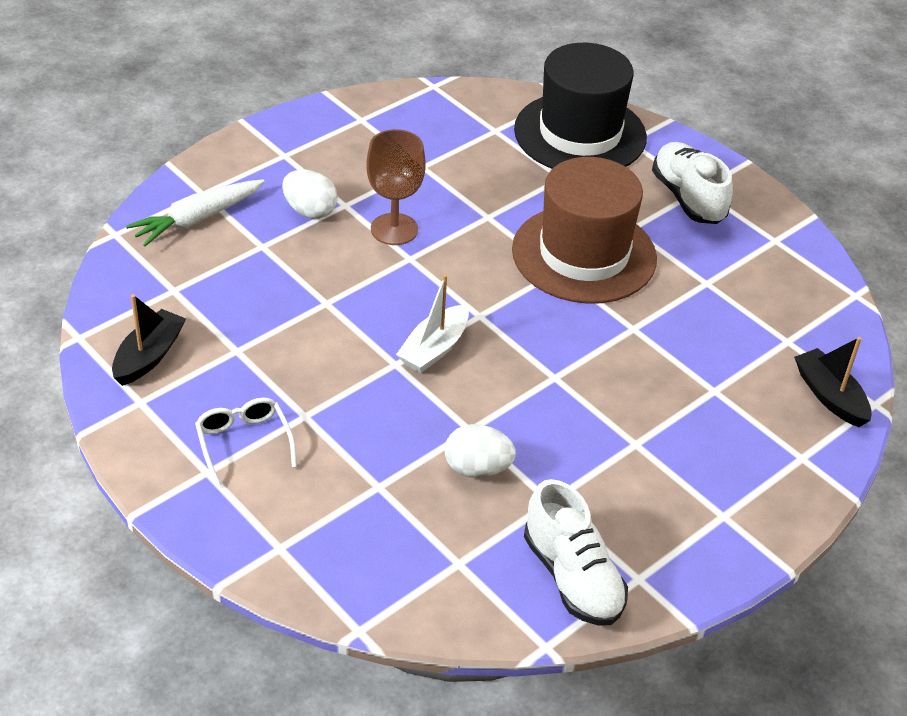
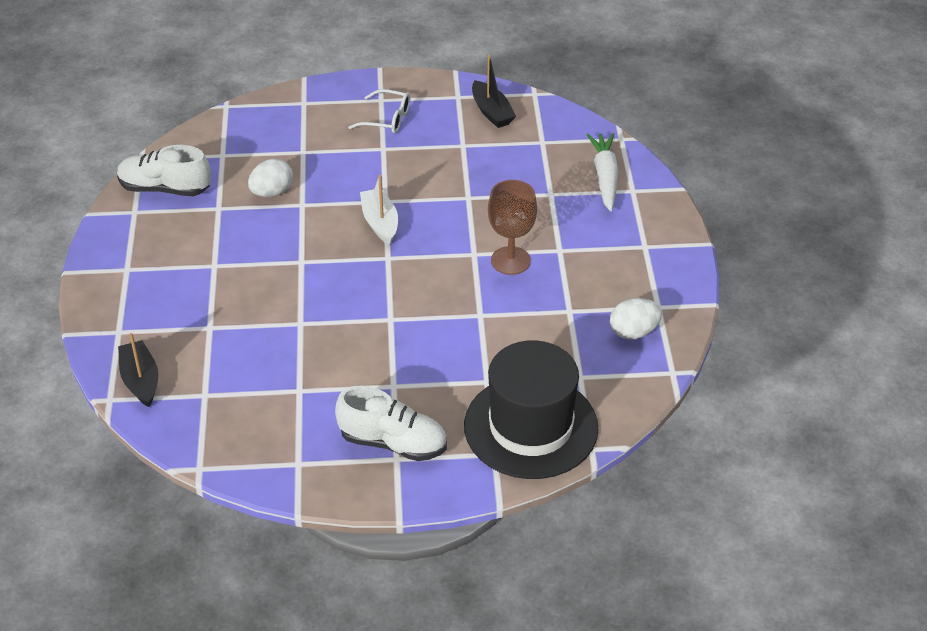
camera: 130 degrees right, 0 degrees up
white egg [282,169,338,219] -> white egg moved to [610,298,662,340]
brown hat [512,157,657,304] -> none
black boat [794,337,872,427] -> black boat turned 120 degrees counterclockwise [118,333,158,407]

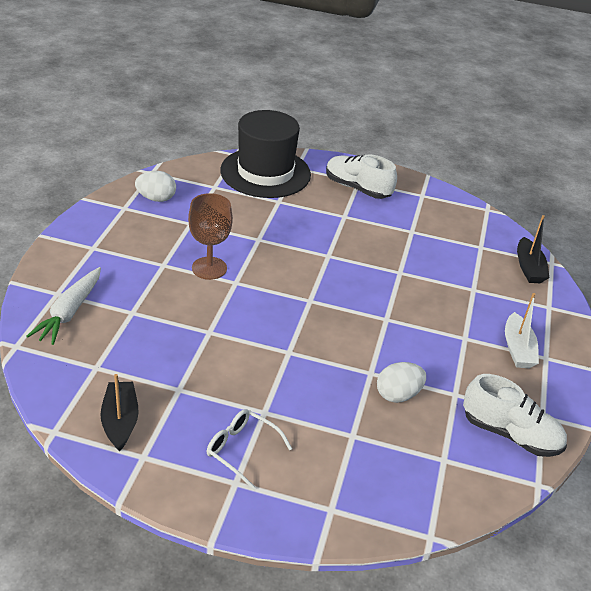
camera: 165 degrees left, 5 degrees down
white boat [360,174,398,245] -> white boat moved to [505,293,539,368]

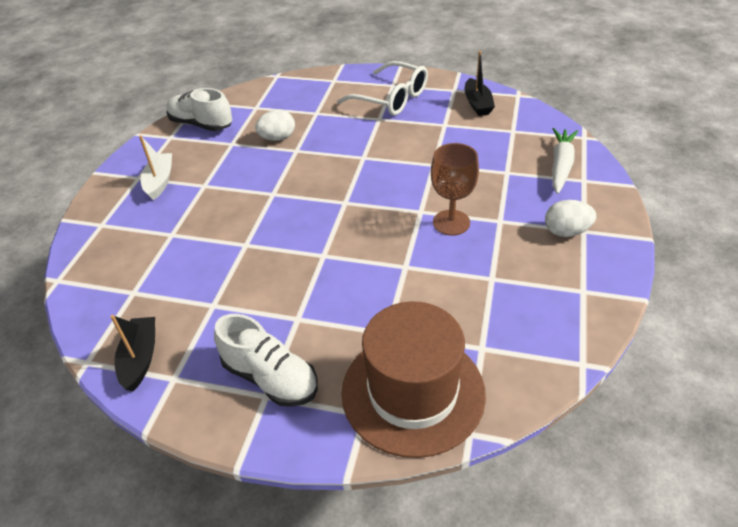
camera: 175 degrees left, 5 degrees up
white egg [135,171,176,202] -> white egg moved to [545,200,596,237]
white glasses [207,409,292,490] -> white glasses [337,61,428,116], size x1.64
black hat [220,110,311,198] -> brown hat [341,301,486,458]
black boat [517,215,550,283] -> black boat moved to [110,315,155,392]

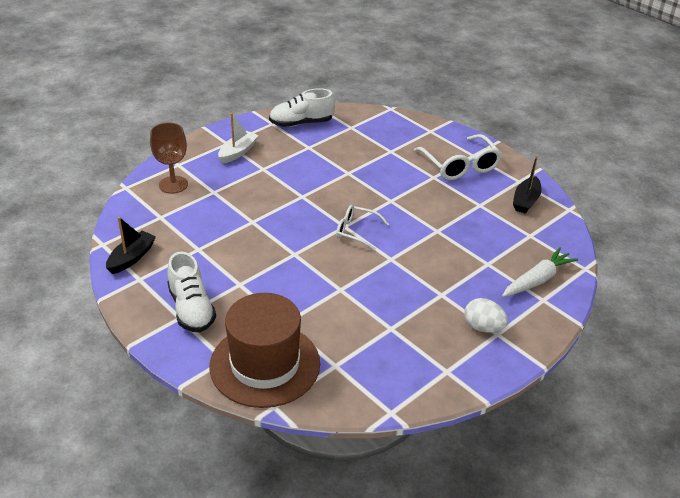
camera: 30 degrees right, 5 degrees down
white shoe [167,88,232,131] -> white shoe turned 75 degrees counterclockwise [269,88,335,127]
white egg [255,110,295,141] -> none
brown goblet [431,143,479,236] -> brown goblet moved to [150,123,188,194]
none -> white glasses [336,205,389,251]

